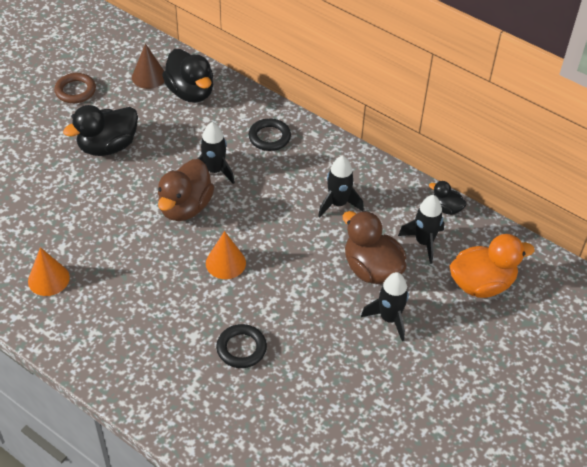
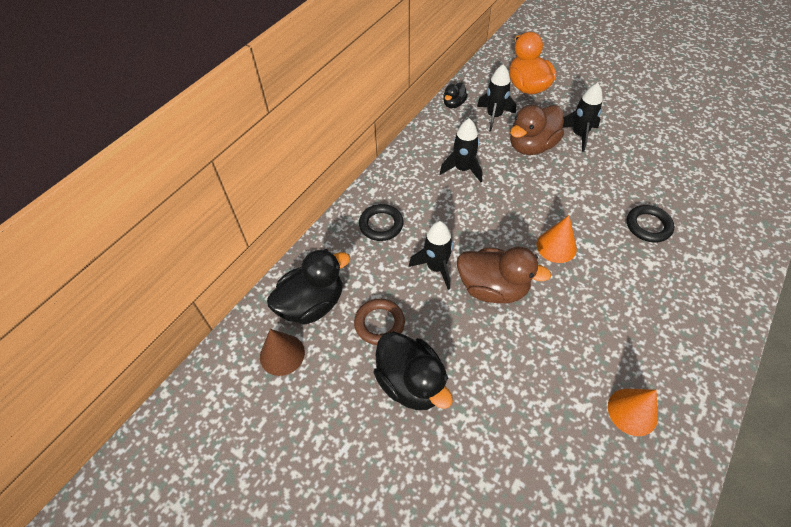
camera: 90 degrees left, 5 degrees up
brown ring [54,73,96,103] -> brown ring moved to [354,299,405,345]

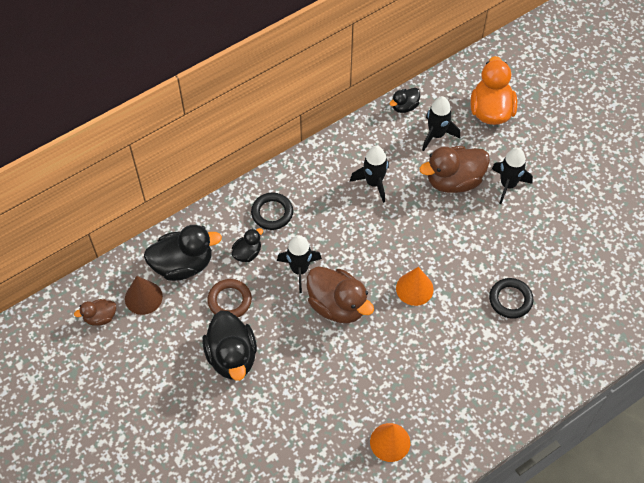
camera: 20 degrees right, 5 degrees up
none -> brown duck [74,299,116,326]
none -> black duck [231,228,263,262]

